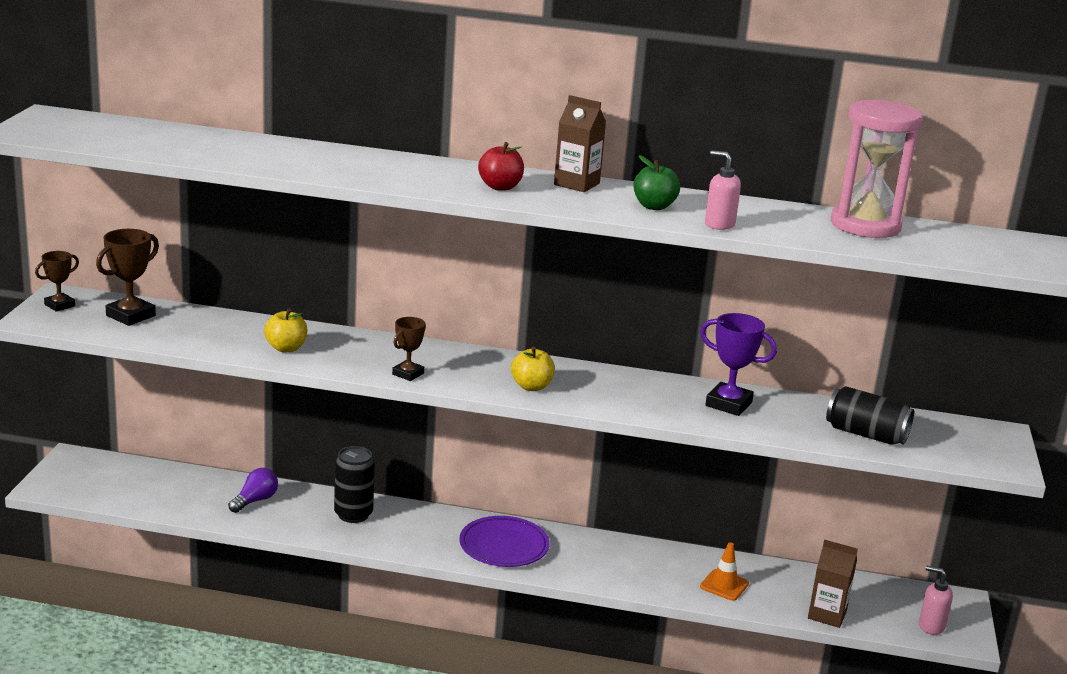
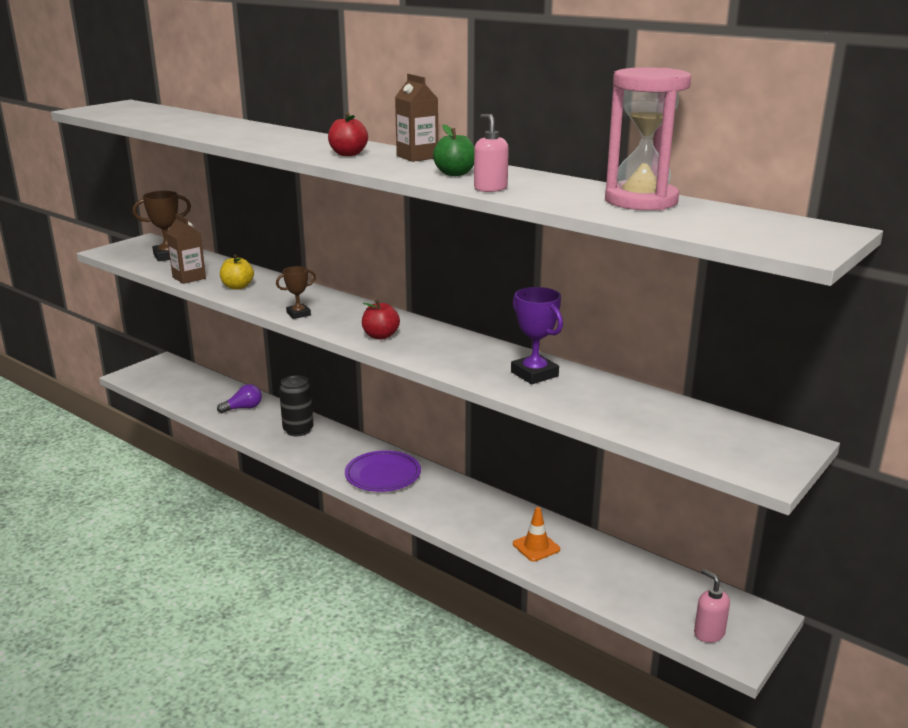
camera: 30 degrees right, 0 degrees up
brown trophy [35,251,79,312] -> none
yellow apple [511,347,555,391] -> red apple [362,300,400,340]
brown carton [808,540,858,628] -> brown carton moved to [167,214,206,284]
black can [826,386,914,445] -> none

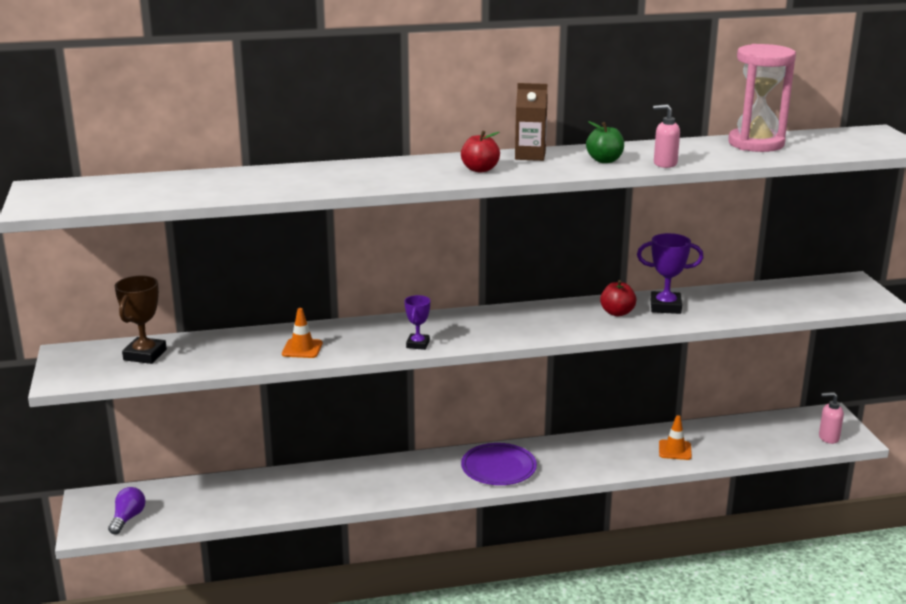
camera: 50 degrees left, 0 degrees up
brown carton [167,214,206,284] -> none
purple light bulb [217,384,262,413] -> purple light bulb moved to [108,487,146,534]
yellow apple [220,254,254,290] -> orange traffic cone [282,308,323,358]
brown trophy [276,266,316,319] -> purple trophy [404,295,430,350]
black can [279,375,313,436] -> none
red apple [362,300,400,340] -> red apple moved to [600,280,637,316]

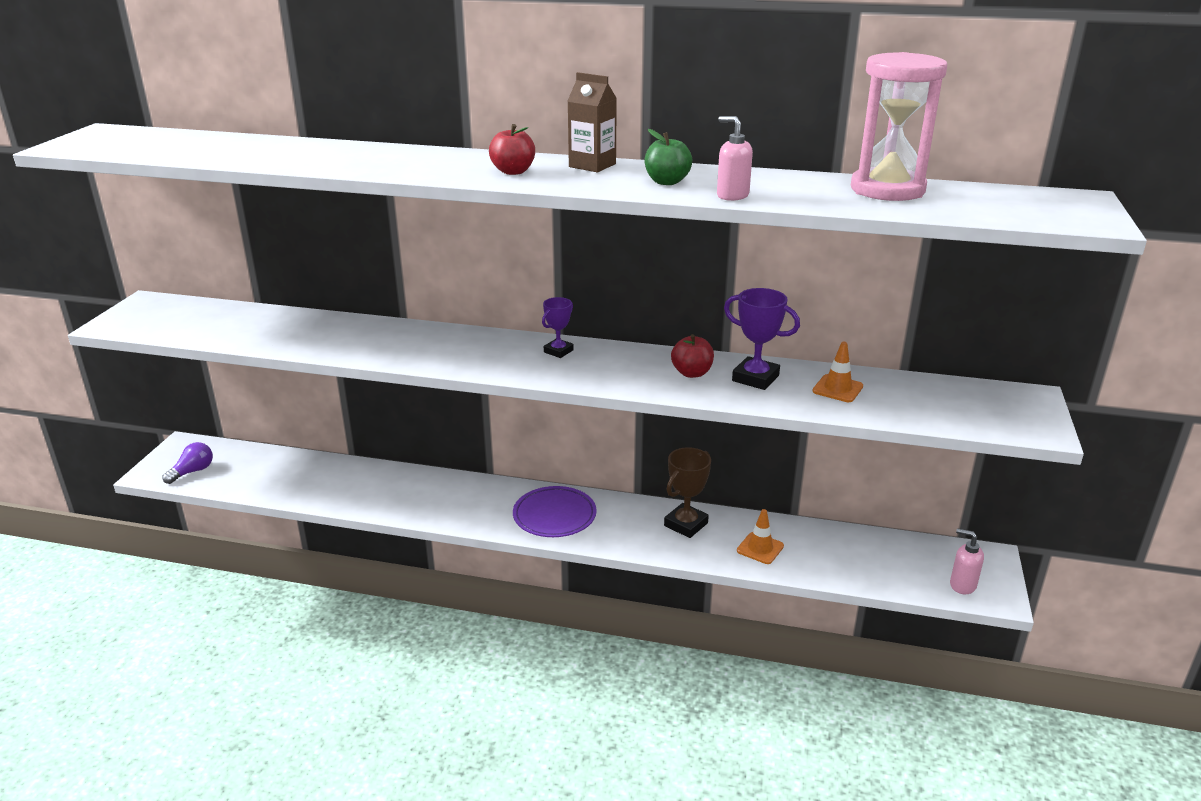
camera: 25 degrees right, 5 degrees up
brown trophy [115,275,167,364] -> brown trophy moved to [664,447,711,538]
orange traffic cone [282,308,323,358] -> orange traffic cone moved to [812,342,863,402]
purple trophy [404,295,430,350] -> purple trophy moved to [542,297,574,358]

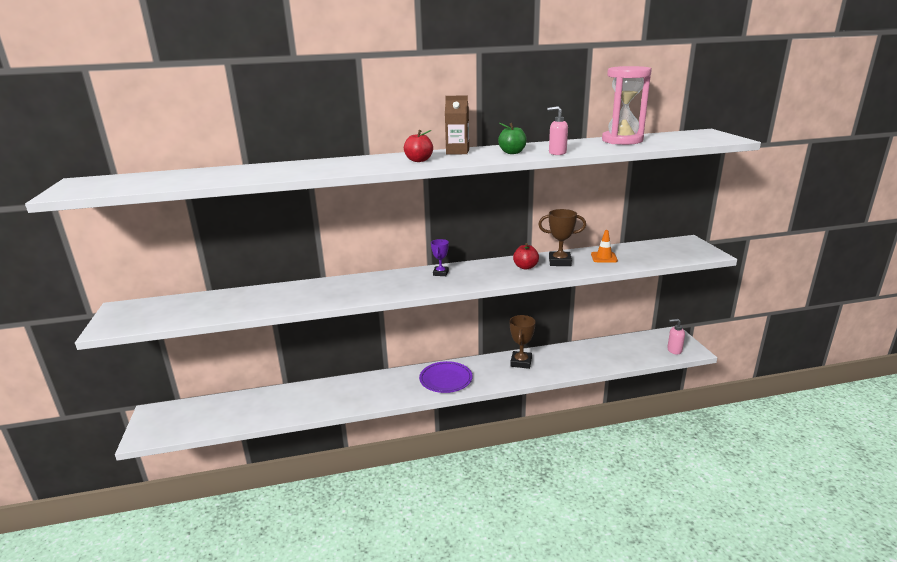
camera: 25 degrees left, 5 degrees down
purple light bulb [163,442,213,484] -> none
purple trophy [724,288,800,390] -> brown trophy [538,209,586,266]
orange traffic cone [737,509,784,564] -> none

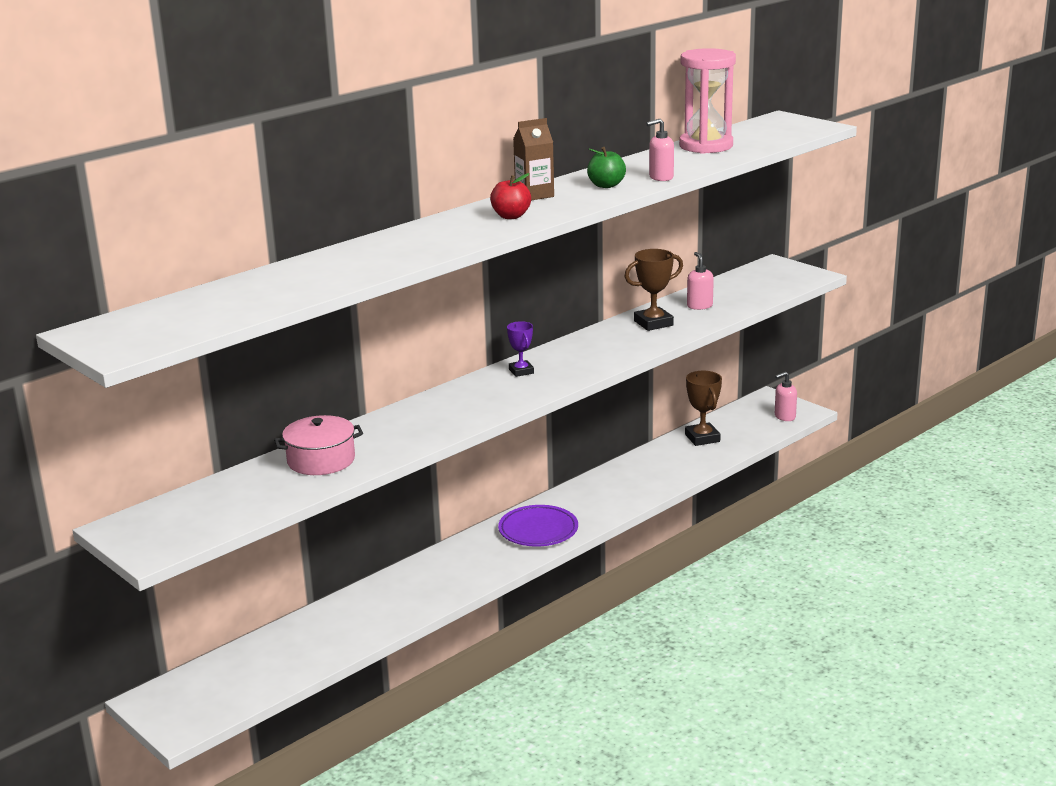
camera: 30 degrees left, 0 degrees up
brown trophy [510,315,535,369] -> brown trophy moved to [685,371,722,446]
red apple [513,243,539,270] -> none
orange traffic cone [591,230,618,263] -> pink soap dispenser [687,252,714,310]
none -> pink pot [274,415,363,475]

